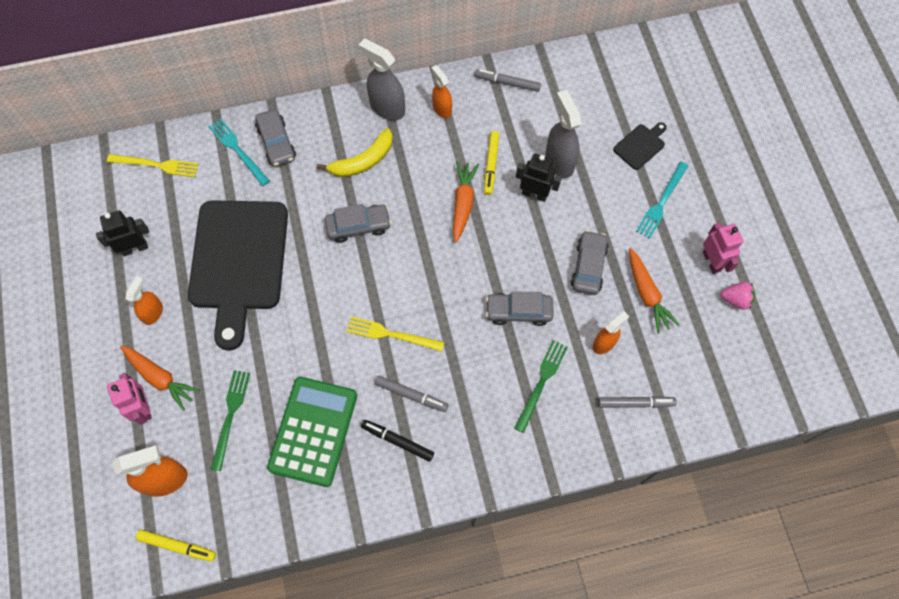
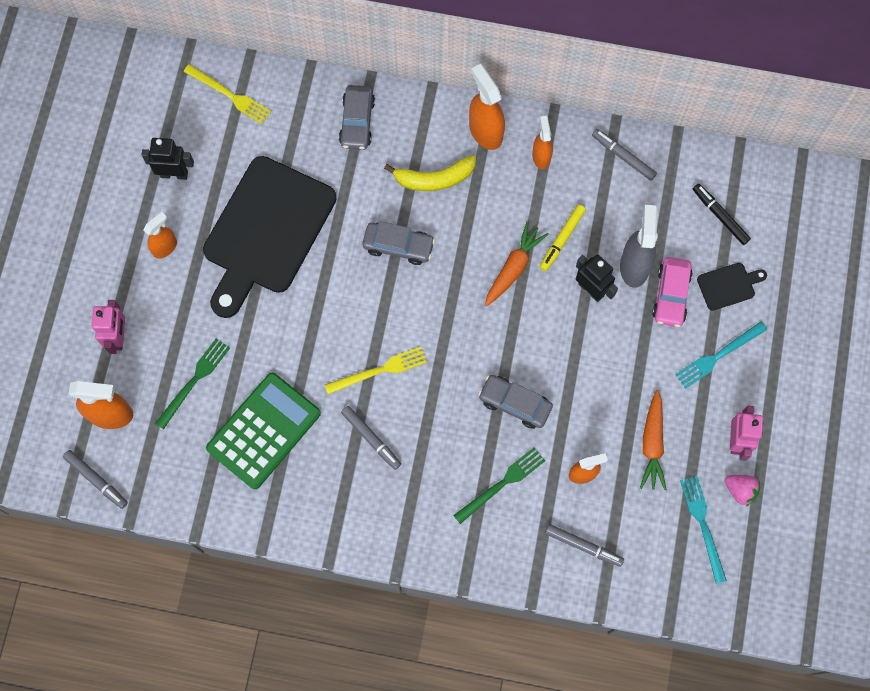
camera: 25 degrees right, 5 degrees up
orange carrot [120,345,200,411] -> none
yellow marker [136,530,216,562] -> grey marker [63,450,128,509]
turquoise fork [209,119,270,186] -> turquoise fork moved to [680,476,727,584]
yellow fork [346,317,444,352] -> yellow fork turned 120 degrees clockwise [325,347,427,394]
grey spray bottle [358,38,405,120] -> orange spray bottle [469,64,505,150]
black marker [361,420,434,462] -> black marker moved to [693,184,751,245]
grey car [571,230,609,295] -> none
none -> pink car [652,257,693,327]

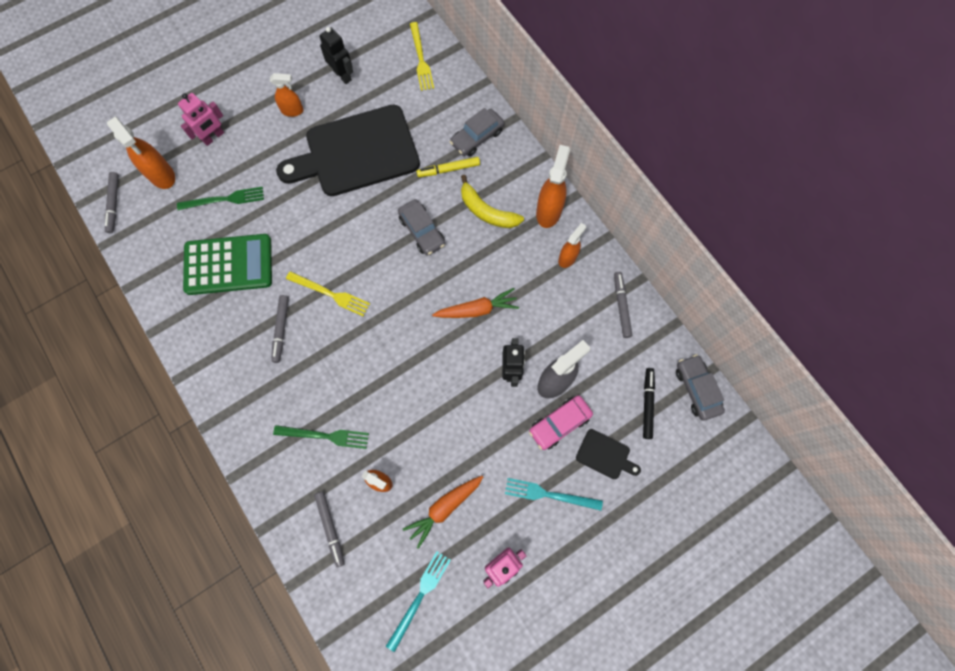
camera: 45 degrees right, 0 degrees up
grey car [478,375,553,429] -> grey car moved to [676,354,725,421]
yellow marker [540,204,586,271] -> yellow marker moved to [416,157,480,177]
pink strawberry [725,475,760,506] -> none

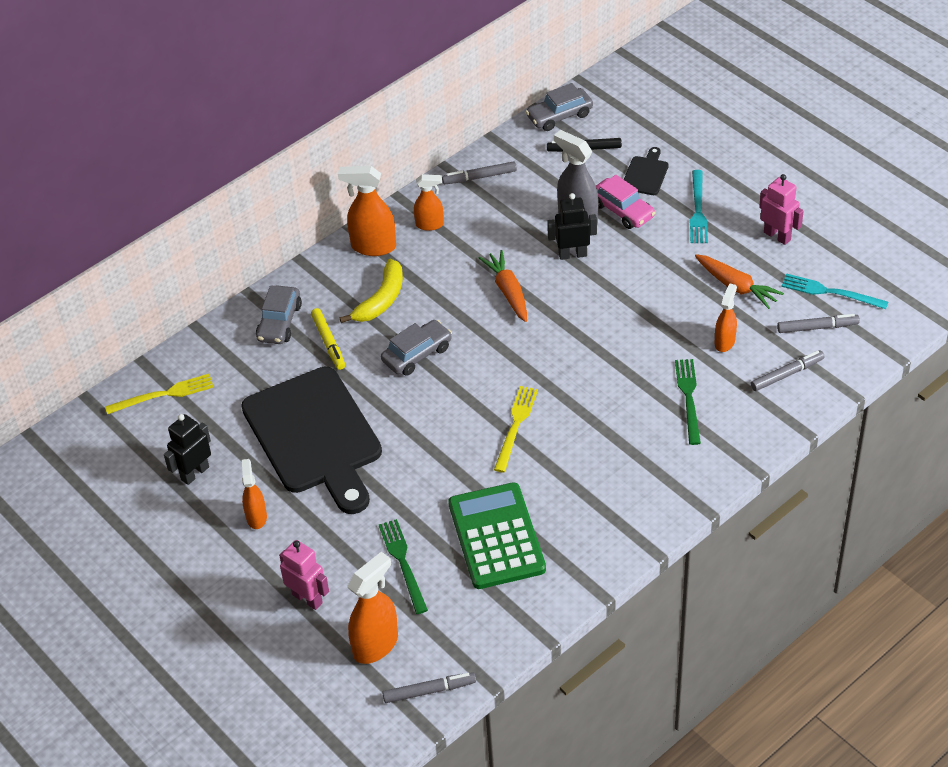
camera: 95 degrees left, 25 degrees down
grey marker [271,295,289,363] -> grey marker moved to [777,314,860,333]
grey car [450,108,504,156] -> grey car turned 60 degrees clockwise [256,285,302,344]
orange spray bottle [558,223,586,268] -> orange spray bottle turned 150 degrees clockwise [414,174,444,231]

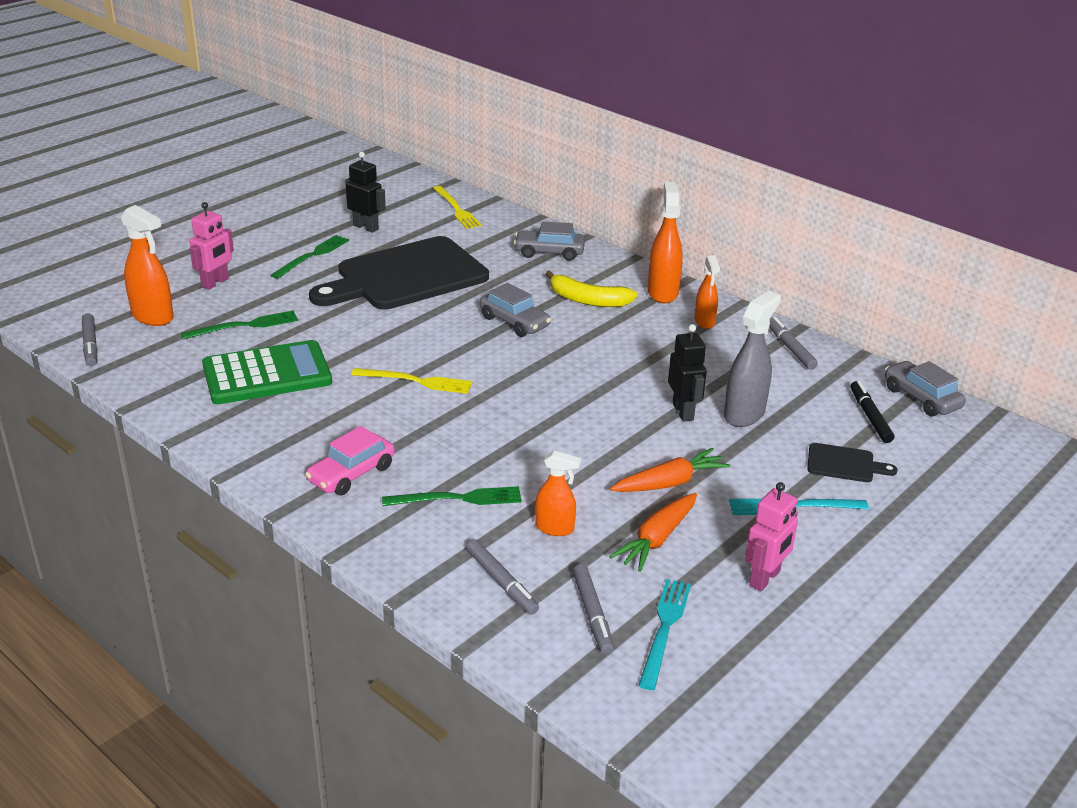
camera: 80 degrees right, 15 degrees down
orange spray bottle [242,459,267,529] -> green fork [271,235,349,279]
yellow marker [311,308,345,370] -> none
orange carrot [479,250,527,322] -> orange carrot moved to [610,448,730,492]
pink car [596,175,656,229] -> pink car moved to [305,426,395,495]

